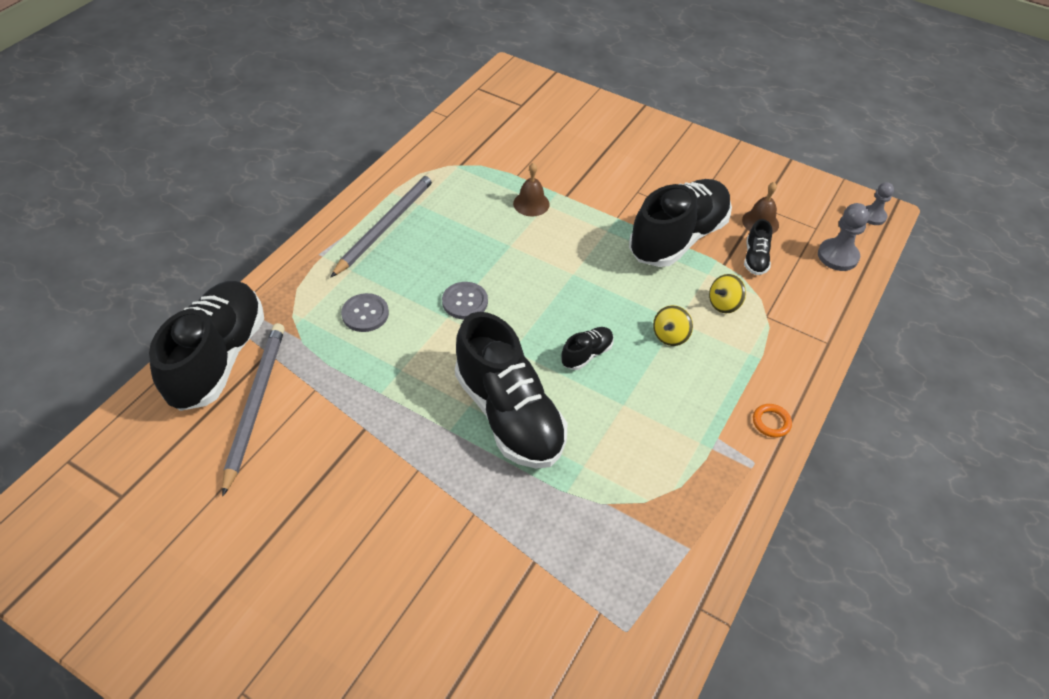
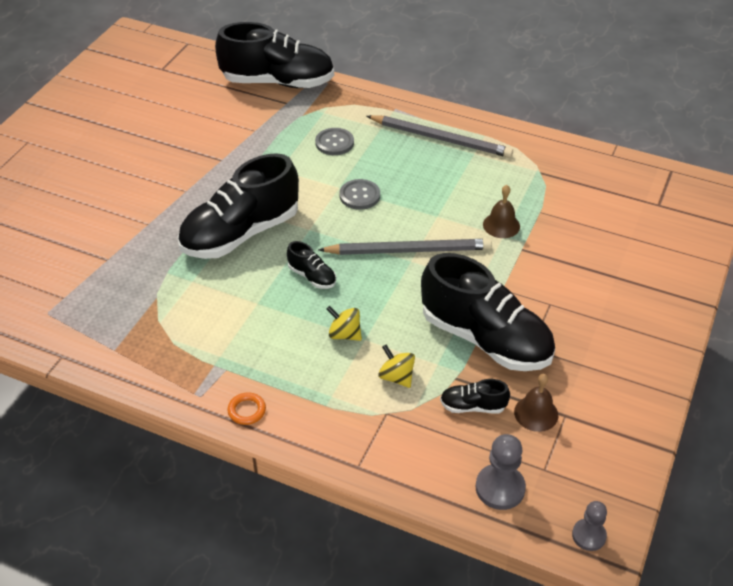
camera: 85 degrees right, 5 degrees down
grey pencil [222,323,285,496] -> grey pencil moved to [318,239,492,255]

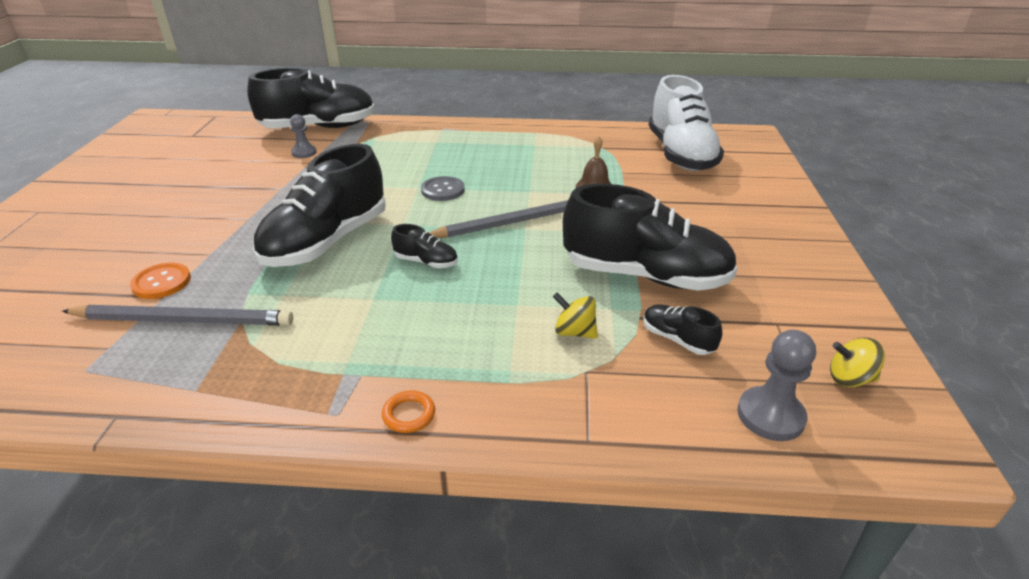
camera: 20 degrees left, 10 degrees down
grey button [315,128,354,155] -> none
yellow spinning top [326,306,362,341] -> yellow spinning top moved to [830,337,885,387]
grey pencil [367,115,513,158] -> grey pencil moved to [62,305,293,326]
black shoe [440,379,510,413] -> black shoe turned 60 degrees clockwise [643,304,722,355]
brown bell [514,374,558,432] -> none
grey pawn [572,501,607,551] -> grey pawn moved to [290,114,317,158]
none -> orange button [130,263,191,299]
none -> white shoe [649,75,724,171]

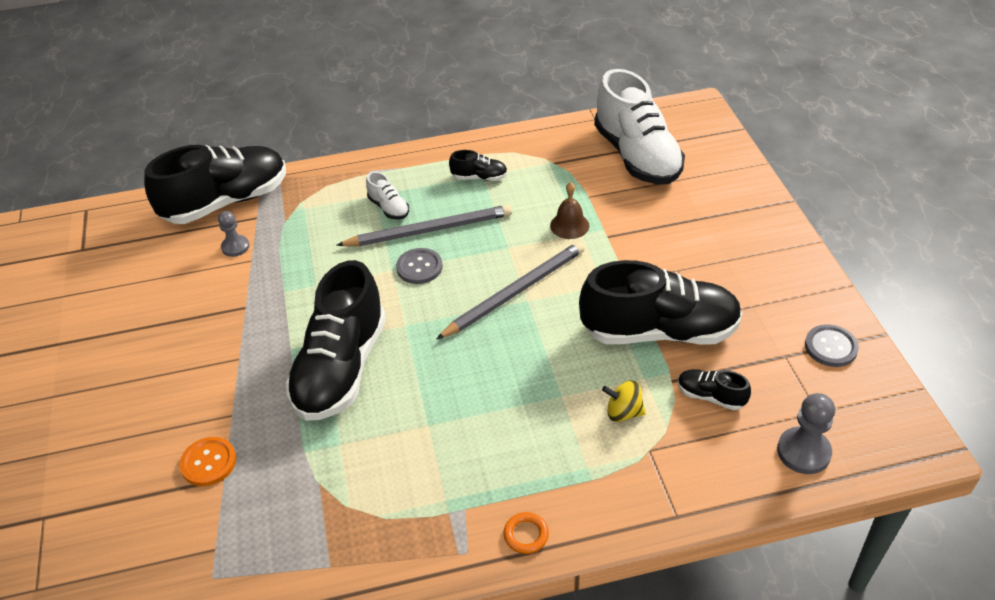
camera: 15 degrees left, 10 degrees up
grey pencil [62,305,293,326] -> grey pencil moved to [336,205,512,246]
black shoe [391,224,458,268] -> black shoe moved to [449,150,508,181]
yellow spinning top [830,337,885,387] -> none
none -> white shoe [366,172,409,219]
none -> grey button [805,324,859,367]

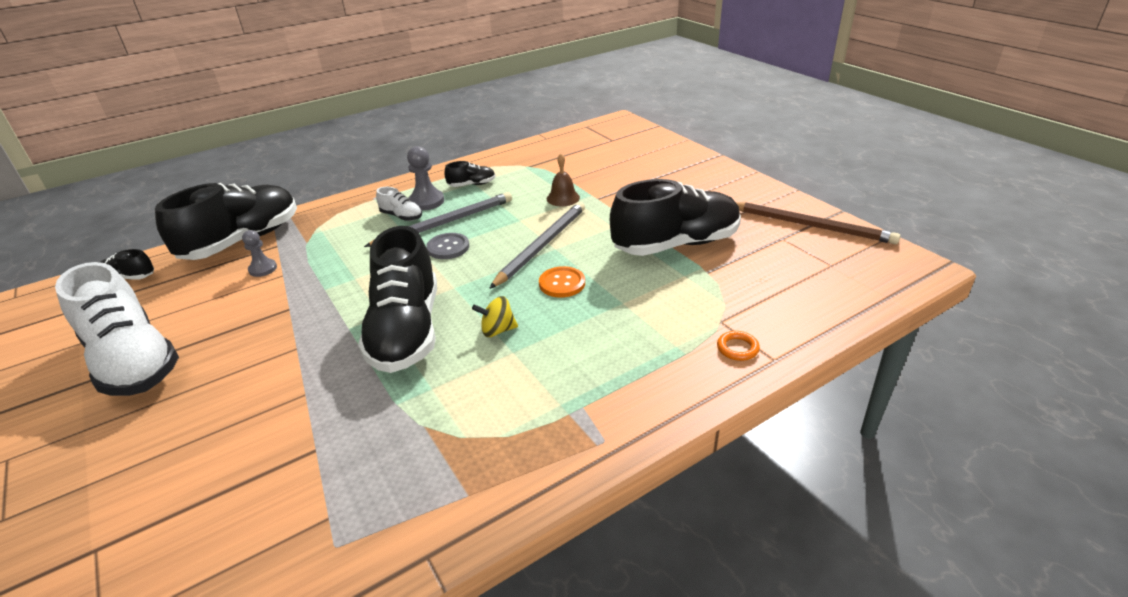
camera: 20 degrees left, 10 degrees down
orange button [179,437,236,486] -> orange button moved to [539,266,585,298]
orange ring [503,512,549,554] -> orange ring moved to [717,331,760,361]
white shoe [594,69,685,184] -> white shoe moved to [55,262,179,396]
yellow spinning top [602,380,646,422] -> yellow spinning top moved to [472,296,518,337]
black shoe [678,369,751,410] -> black shoe moved to [100,249,154,280]
grey pawn [777,393,835,474] -> grey pawn moved to [407,146,444,210]
grey button [805,324,859,367] -> brown pencil [736,202,900,244]

